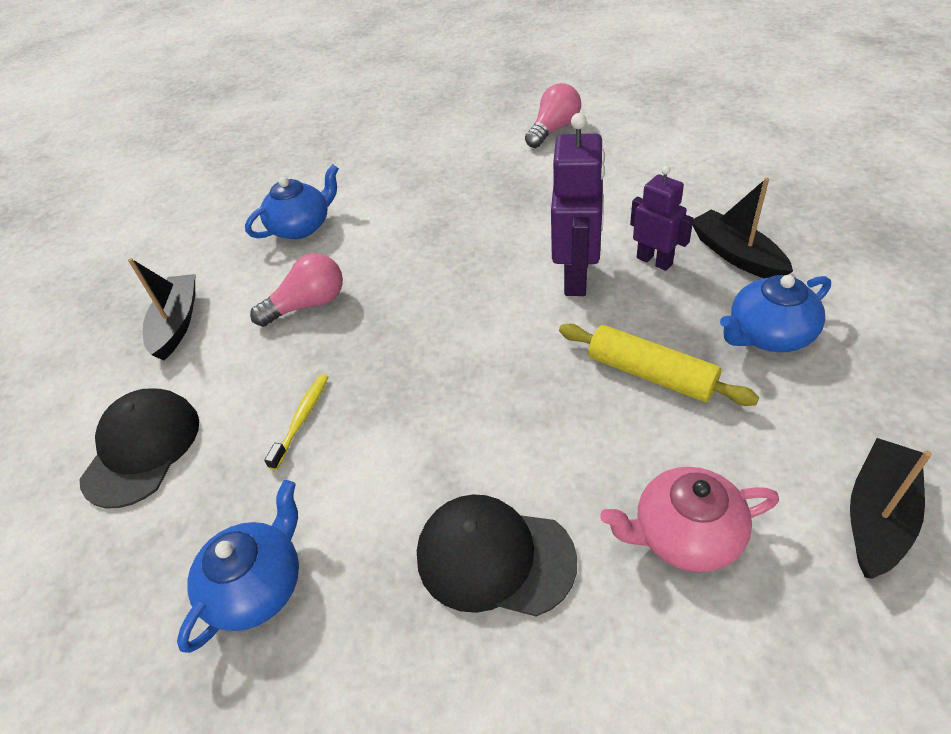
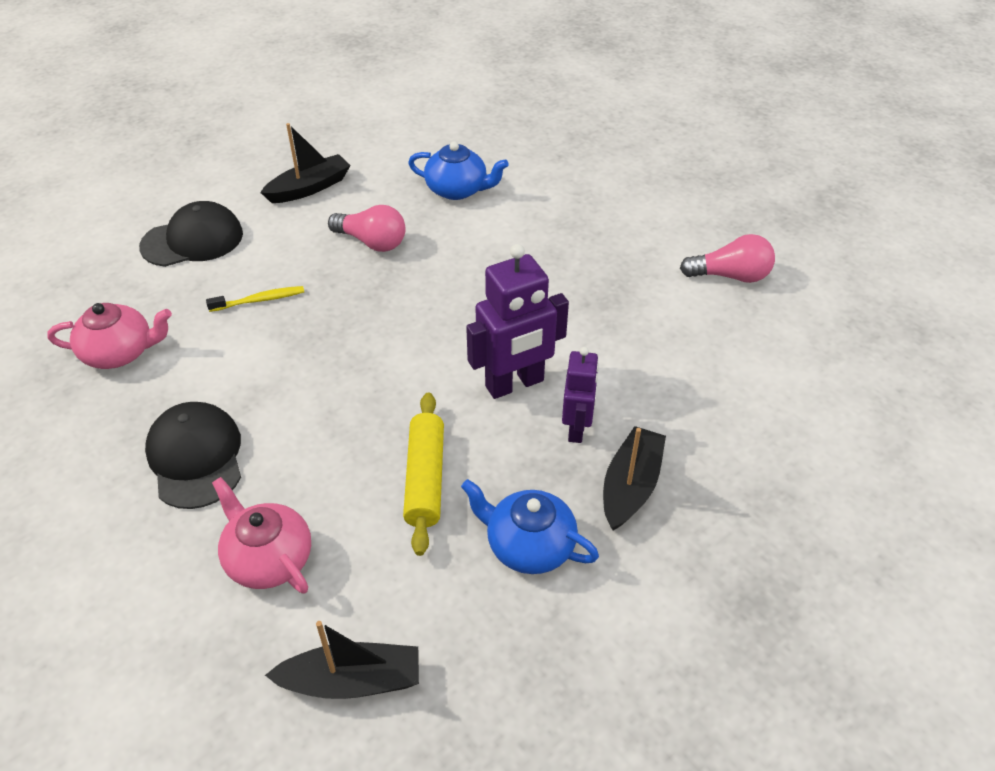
camera: 50 degrees right, 0 degrees up
blue teapot [177,480,299,653] -> pink teapot [47,303,172,369]

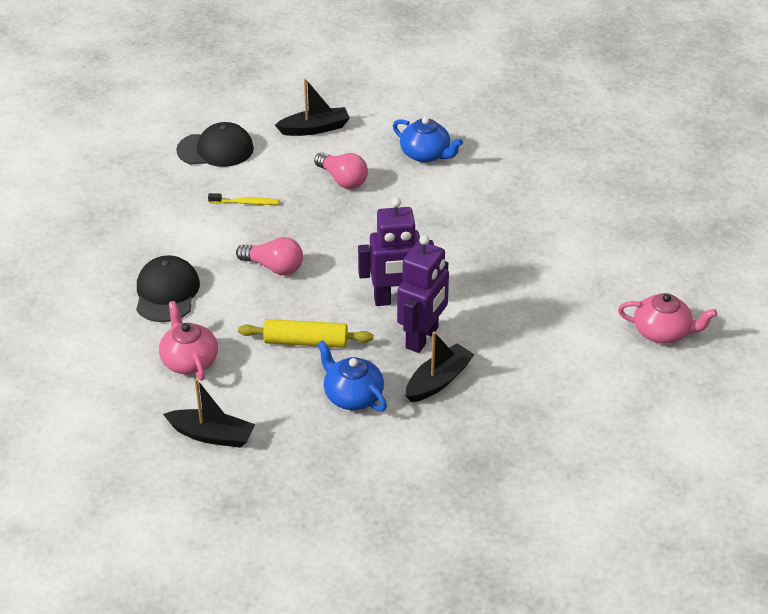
camera: 20 degrees right, 5 degrees down
pink teapot [47,303,172,369] -> pink teapot moved to [618,293,717,344]
yellow rolling pin [403,392,444,556] -> yellow rolling pin turned 75 degrees clockwise [238,319,373,348]
purple robot [562,347,599,443] -> purple robot [397,235,449,353], size x1.60
pink light bulb [680,234,775,283] -> pink light bulb moved to [236,237,303,275]

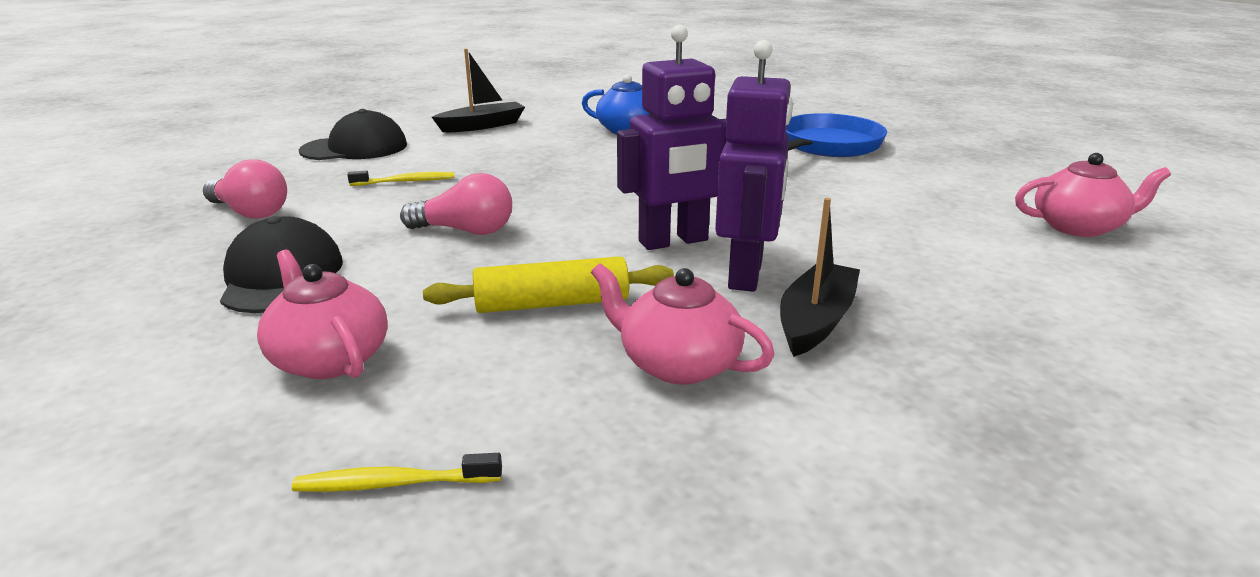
camera: 15 degrees left, 15 degrees down
black boat [163,379,255,448] -> yellow toothbrush [292,453,502,492]
pink light bulb [314,152,368,189] -> pink light bulb moved to [203,159,287,218]
blue teapot [317,340,387,412] -> pink teapot [591,263,775,384]
none -> blue pan [786,113,887,157]

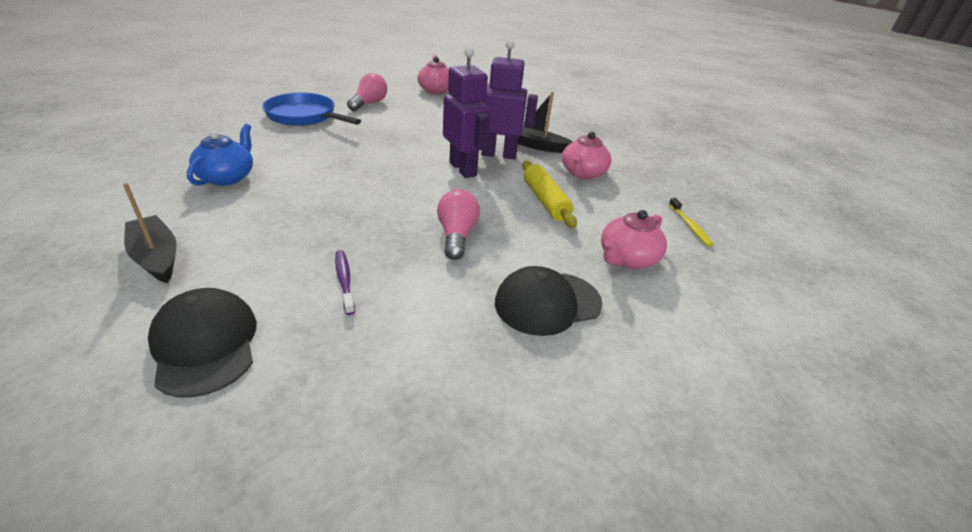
camera: 100 degrees left, 10 degrees up
pink light bulb [203,159,287,218] -> pink light bulb moved to [347,73,387,111]
yellow toothbrush [347,171,454,186] -> purple toothbrush [335,250,355,315]

